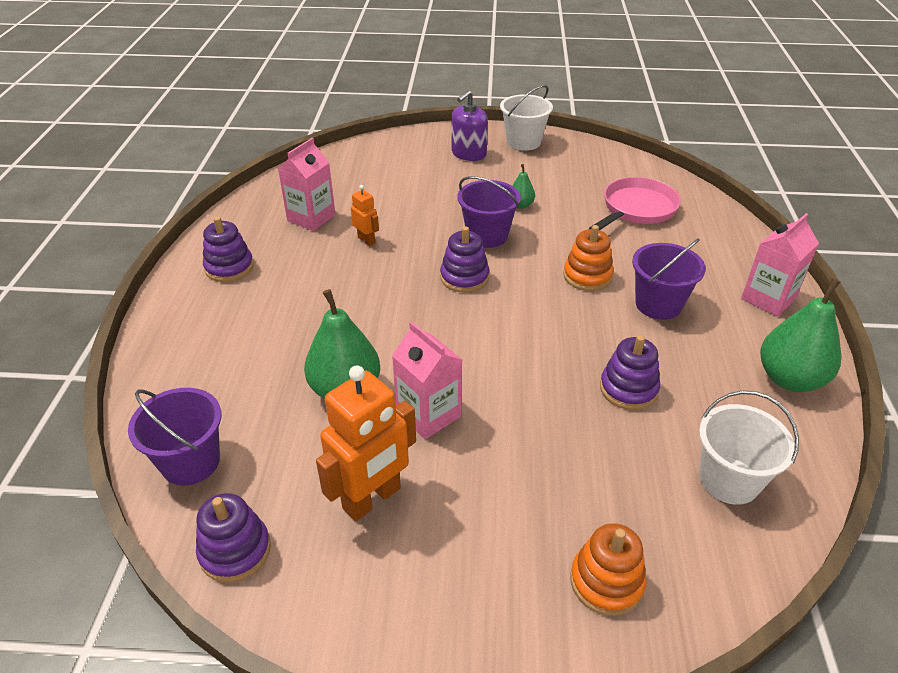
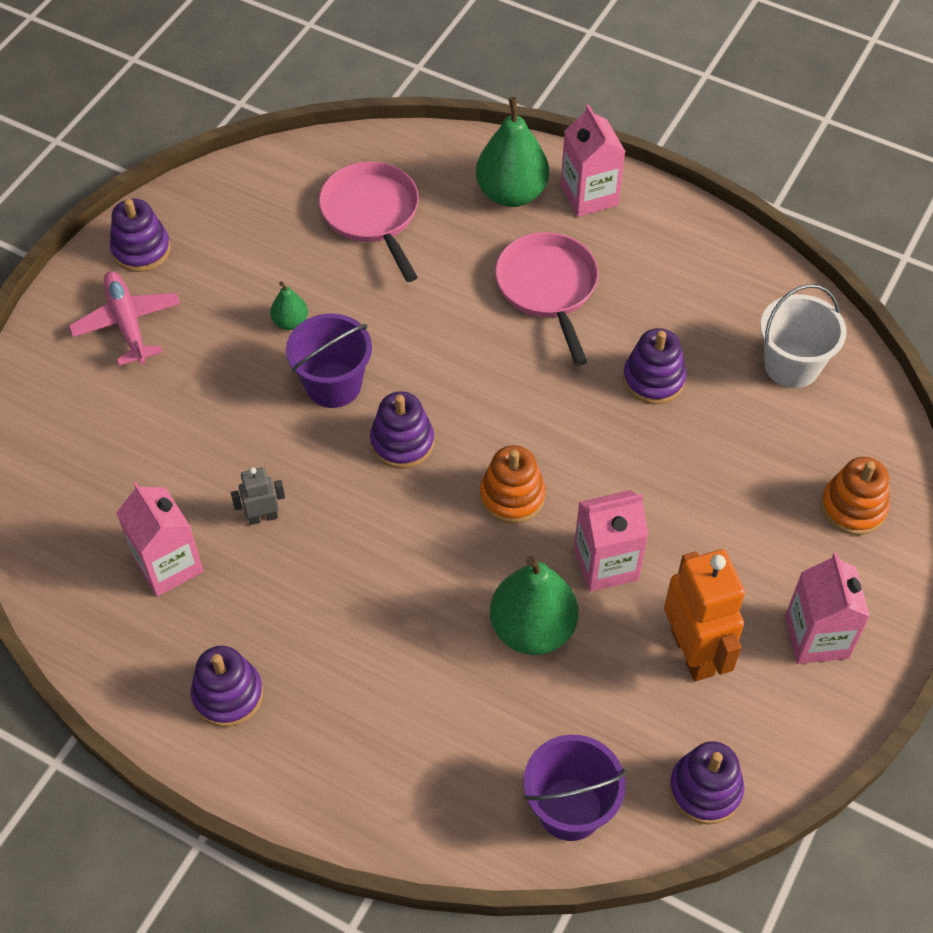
camera: 65 degrees left, 15 degrees up
orange robot [351,185,379,246] -> grey robot [231,467,285,525]
purple soap dispenser [451,90,488,161] -> pink plane [69,271,180,366]
white bucket [500,85,553,151] -> purple stacking toy [110,199,171,272]
orange stacking toy [563,225,614,291] -> orange stacking toy moved to [480,445,546,524]
purple bucket [632,238,706,320] -> pink pan [495,232,599,366]
green pear [760,278,841,392] -> green pear moved to [476,97,549,207]
none -> pink carton [785,553,870,664]

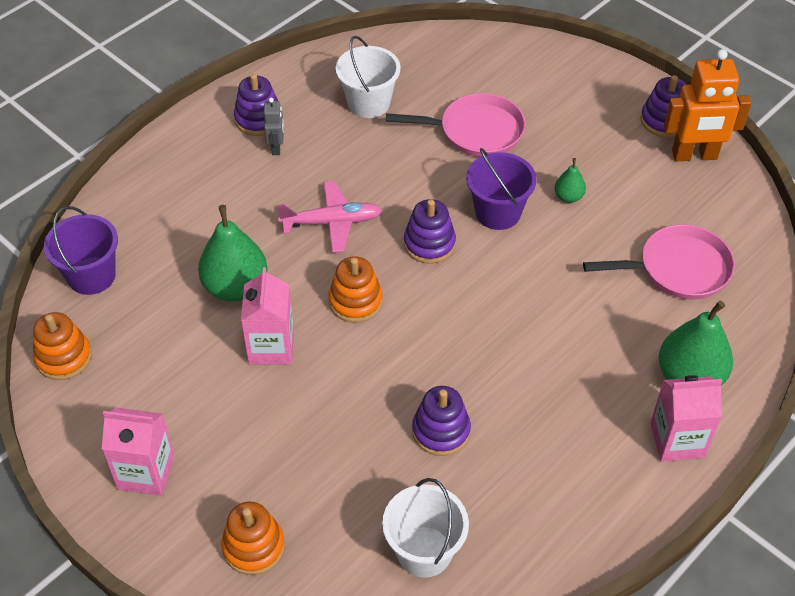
camera: 105 degrees right, 5 degrees down
pink plane [69,271,180,366] -> pink plane moved to [277,181,382,253]
pink carton [116,482,203,596] -> white bucket [336,36,401,118]
grey robot [231,467,285,525] -> grey robot moved to [264,98,284,155]
pink pan [495,232,599,366] -> pink pan moved to [386,93,526,157]
orange robot [664,549,745,681] -> orange robot moved to [664,49,751,161]
purple stacking toy [669,741,744,824] -> orange stacking toy [33,312,92,380]

